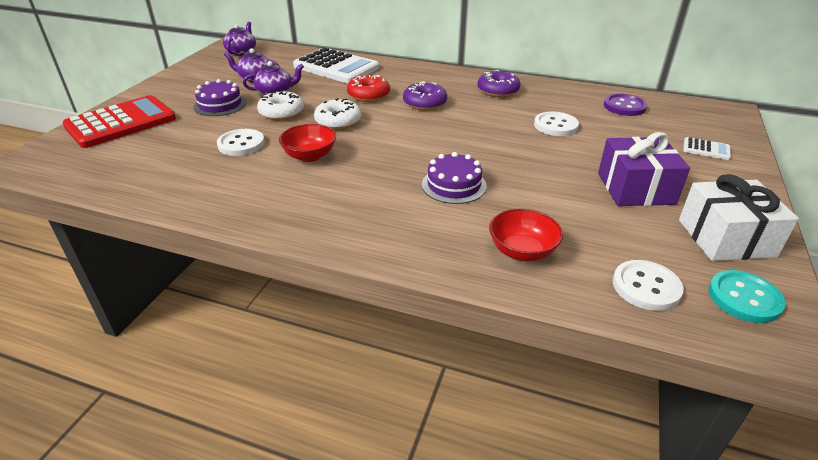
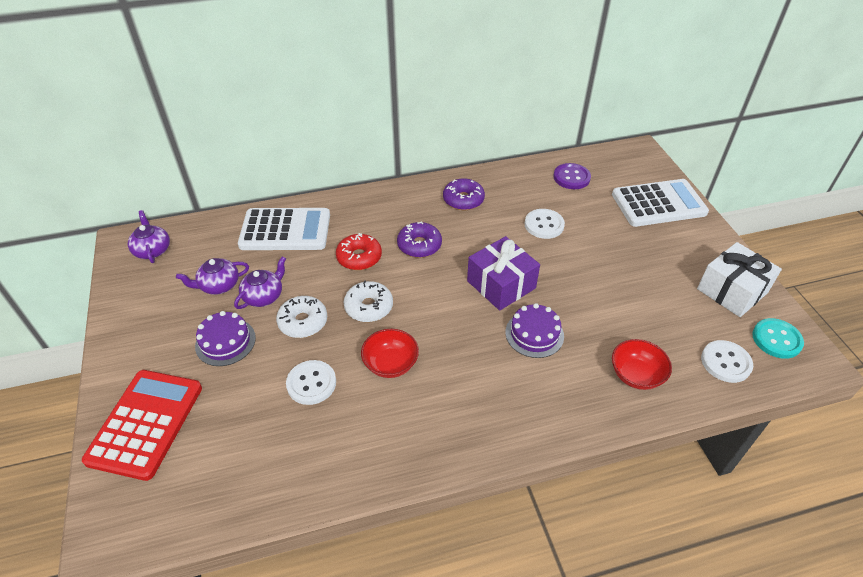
camera: 35 degrees left, 10 degrees up
purple gift [598,132,690,206] -> purple gift moved to [467,236,540,311]
white calculator [683,137,731,160] -> white calculator [612,179,709,227], size x2.34

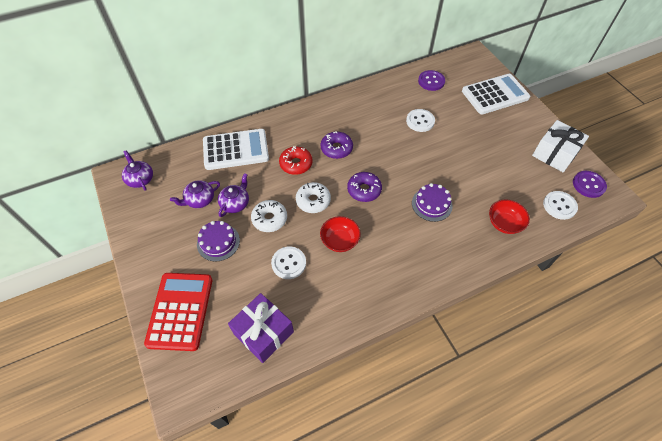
camera: 10 degrees left, 10 degrees up
purple donut [443,178,485,210] -> purple donut moved to [347,172,382,202]
purple gift [467,236,540,311] -> purple gift moved to [228,293,294,363]
turquoise button [752,318,804,359] -> purple button [573,171,607,198]

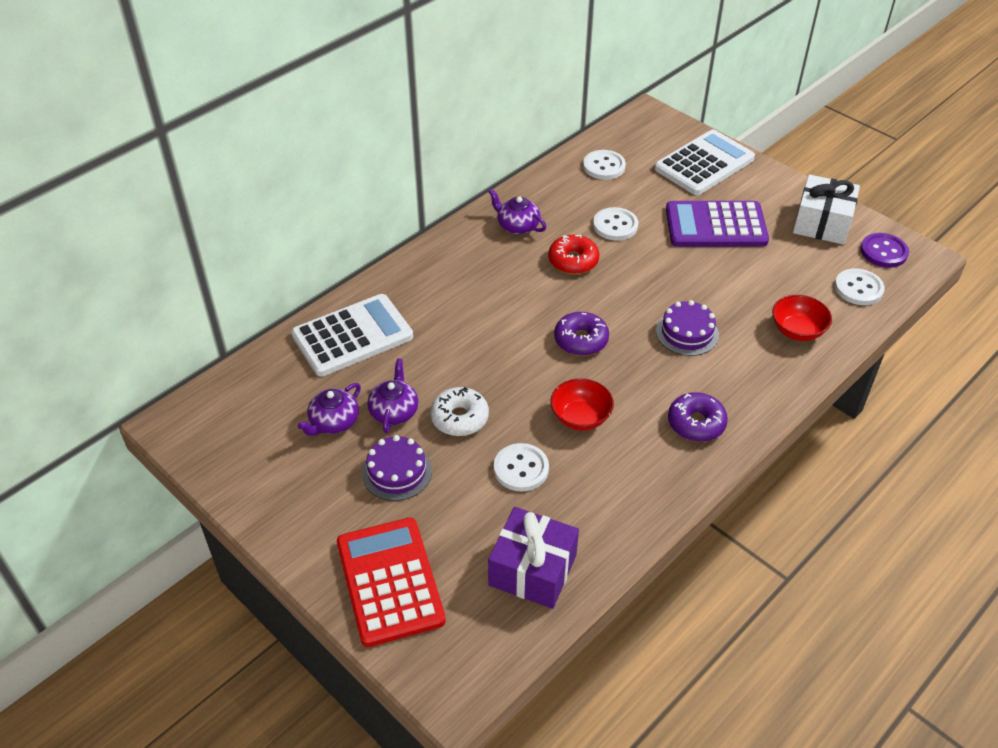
camera: 20 degrees left, 10 degrees down
purple teapot [122,150,153,191] -> purple teapot moved to [488,189,546,234]
red donut [279,146,312,175] -> red donut moved to [548,235,599,274]
white donut [296,182,331,213] -> none
purple donut [321,131,353,159] -> purple donut moved to [668,392,728,442]
purple button [418,70,445,91] -> white button [583,150,626,180]
none -> purple calculator [666,201,769,247]

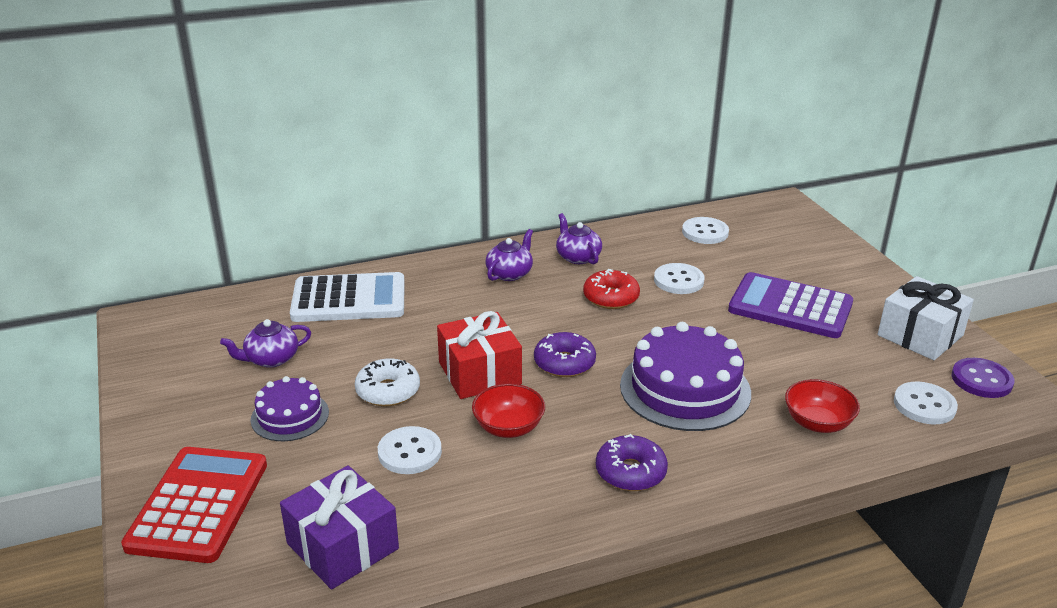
camera: 25 degrees right, 15 degrees down
purple teapot [367,358,418,433] -> purple teapot moved to [485,229,533,281]
white calculator [654,130,755,195] -> none
purple cake [656,300,719,356] -> purple cake [620,322,751,431], size x1.76
none -> red gift [437,311,522,399]

